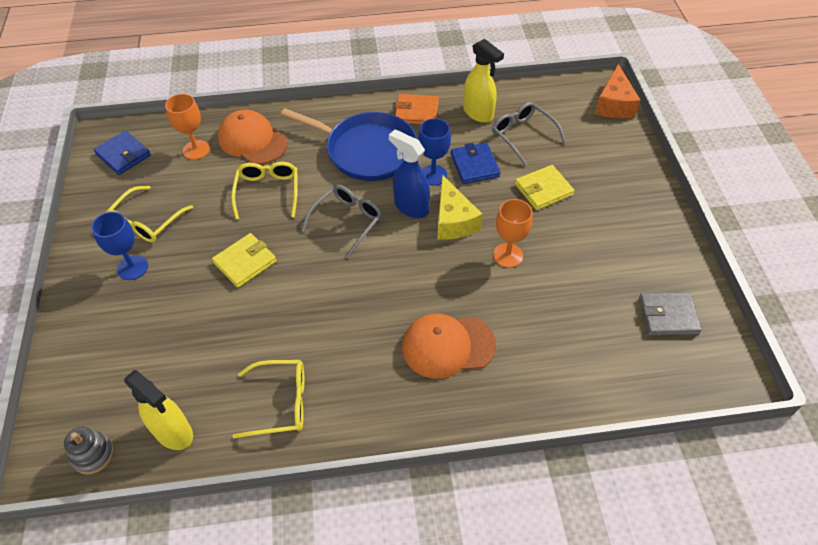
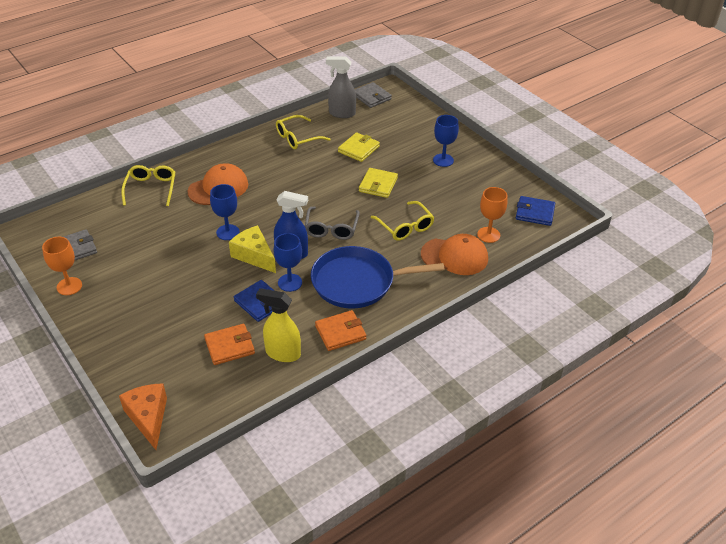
camera: 150 degrees right, 10 degrees down
grey stacking toy [64,427,114,475] -> grey wallet [355,82,392,108]
yellow glasses [106,186,193,242] -> yellow glasses moved to [121,165,175,206]
yellow spray bottle [124,370,193,450] -> grey spray bottle [326,57,356,118]
grey glasses [492,102,566,166] -> orange wallet [204,324,255,365]
orange goblet [493,199,532,268] -> orange goblet moved to [42,237,82,295]
yellow wallet [515,165,575,210] -> yellow wallet moved to [338,133,380,162]
none -> blue goblet [210,184,240,240]

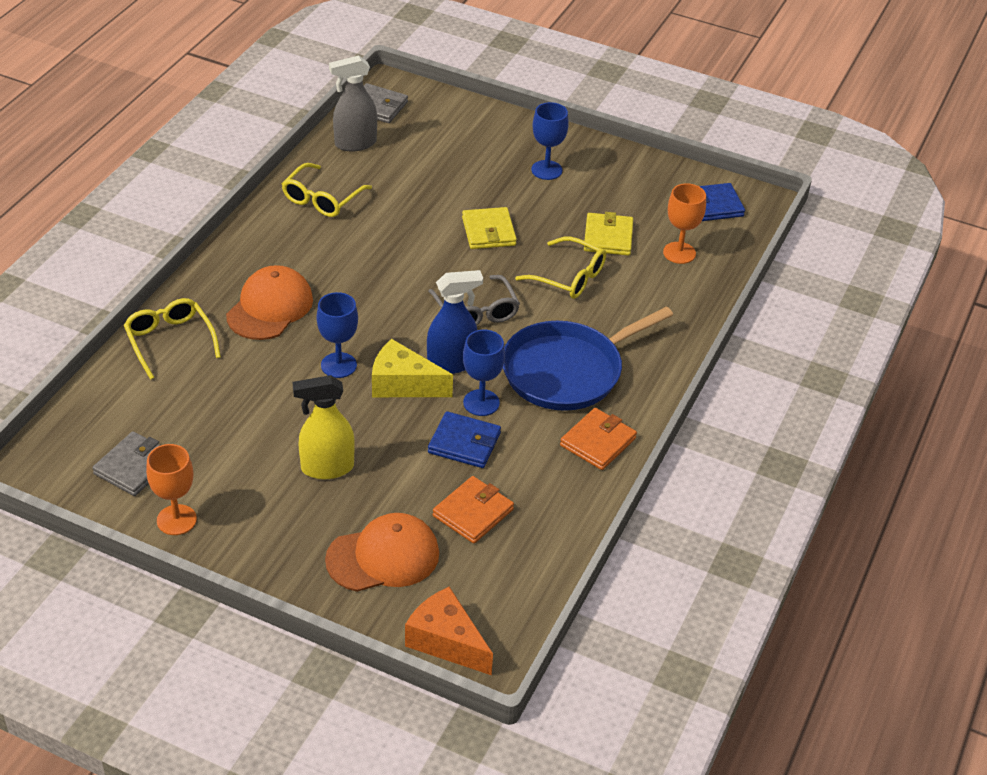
camera: 30 degrees left, 0 degrees up
yellow spray bottle [256,288,301,362] -> yellow spray bottle moved to [292,375,355,479]
yellow wallet [338,133,380,162] -> yellow wallet moved to [584,212,633,256]
orange cap [421,234,488,275] -> orange cap moved to [325,513,439,592]

